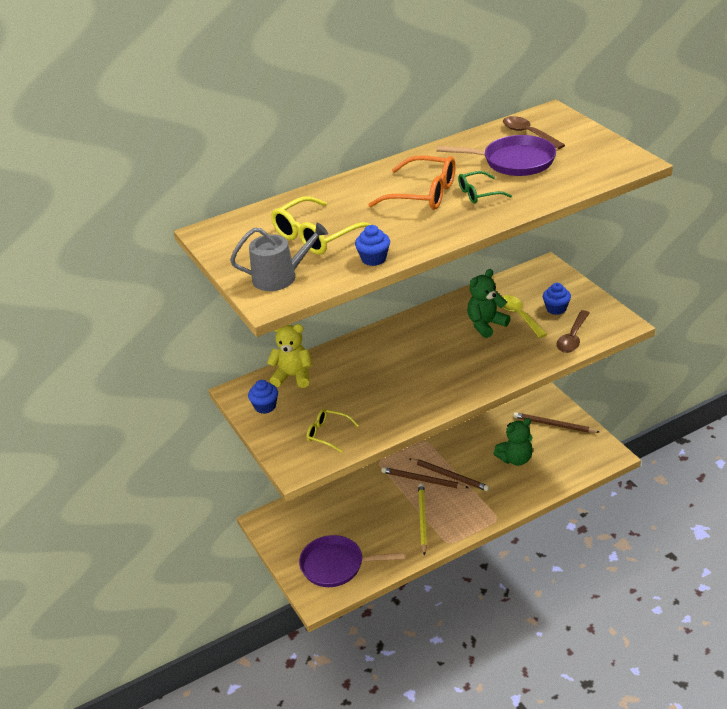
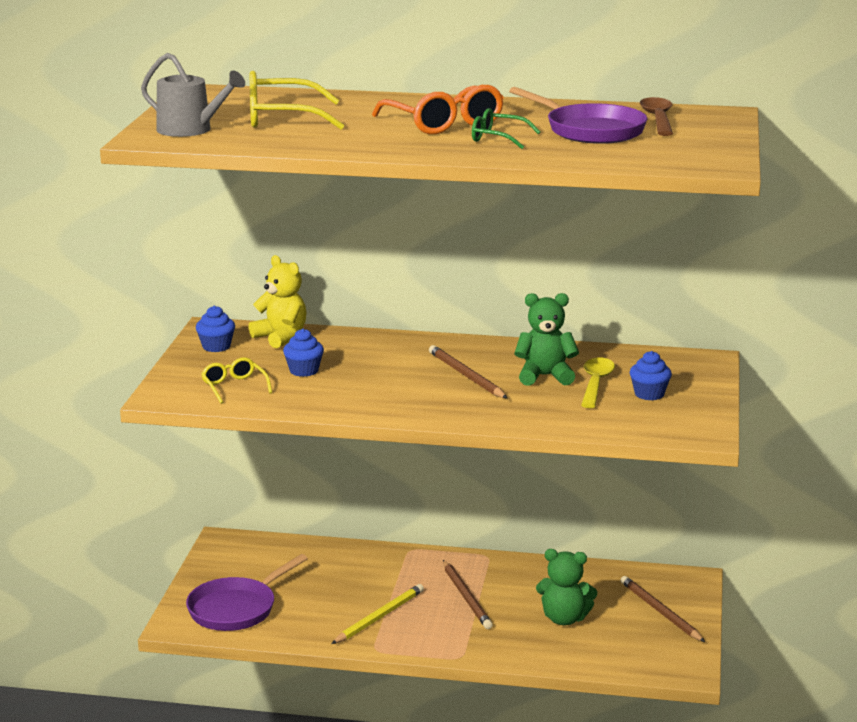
camera: 35 degrees right, 15 degrees down
purple pan [299,535,405,587] -> purple pan turned 90 degrees counterclockwise [186,554,308,631]
blue cupcake [355,225,390,266] -> blue cupcake moved to [283,329,324,377]
brown pencil [381,467,469,488] -> brown pencil moved to [429,345,508,399]
brown spoon [556,310,590,353] -> none

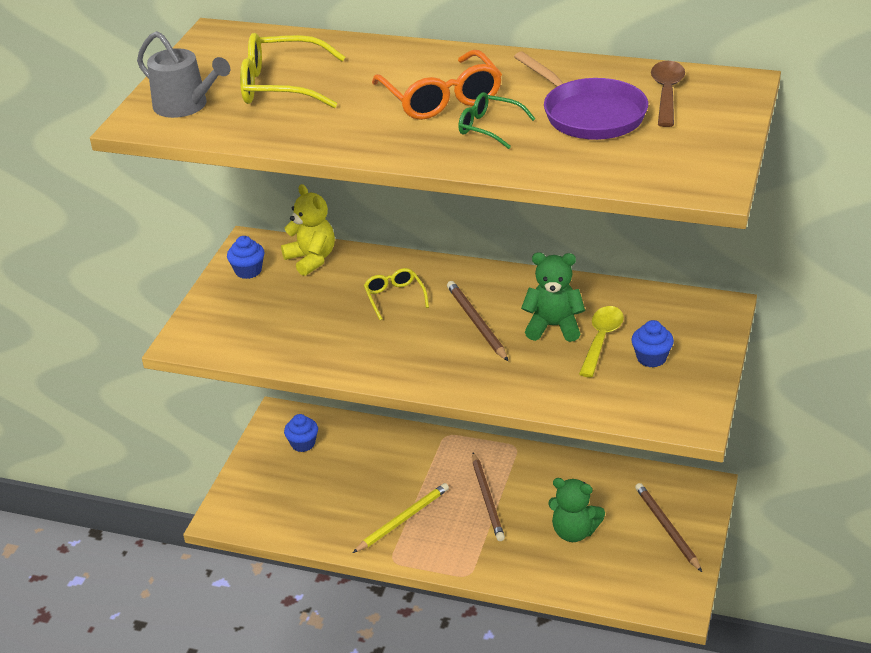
camera: 10 degrees right, 15 degrees up
purple pan [186,554,308,631] -> none
yellow glasses [201,357,272,404] -> yellow glasses moved to [364,268,429,320]
blue cupcake [283,329,324,377] -> blue cupcake moved to [284,414,318,452]

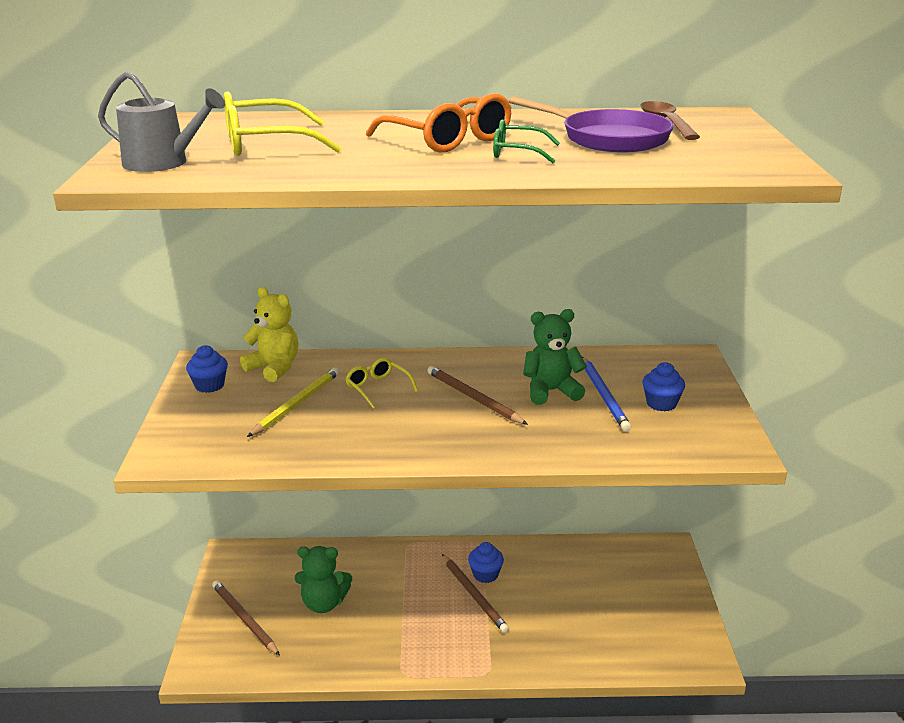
camera: 20 degrees left, 10 degrees down
blue cupcake [284,414,318,452] -> blue cupcake moved to [468,542,504,583]
yellow pencil [353,483,449,553] -> yellow pencil moved to [247,367,340,437]
green teddy bear [548,478,605,542] -> green teddy bear moved to [295,546,352,613]
yellow spoon [579,306,624,377] -> blue pencil [582,357,631,432]
brown pencil [635,483,702,572] -> brown pencil moved to [212,580,280,656]

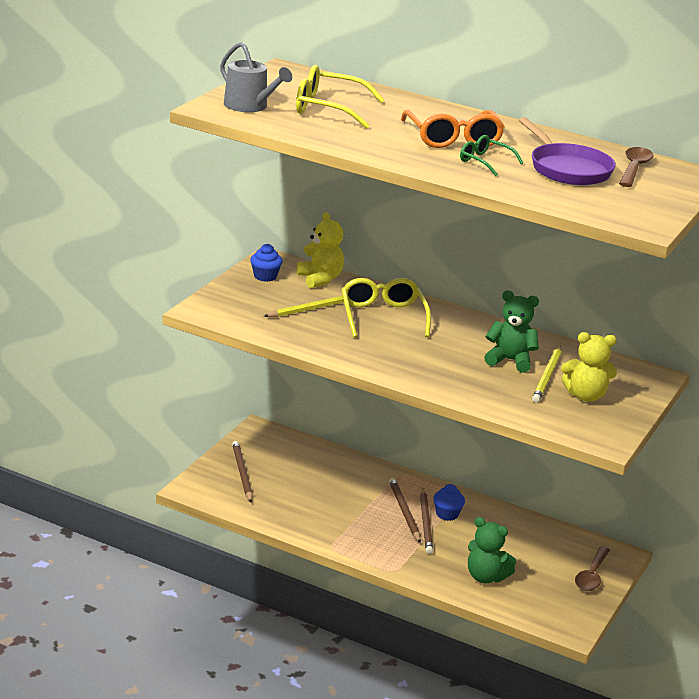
camera: 25 degrees right, 0 degrees up
green teddy bear [295,546,352,613] -> green teddy bear moved to [468,517,516,583]
yellow glasses [345,358,418,409] -> yellow glasses [341,278,431,338], size x1.74
brown pencil [427,366,528,425] -> brown pencil moved to [389,478,421,543]
blue pencil [582,357,631,432] -> yellow pencil [532,346,562,403]
blue cupcake [642,362,685,411] -> yellow teddy bear [561,332,617,402]
none -> brown spoon [575,546,610,591]

